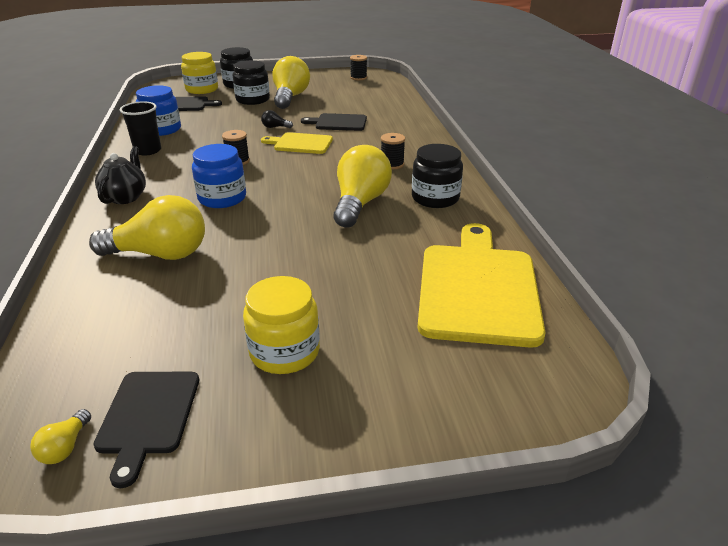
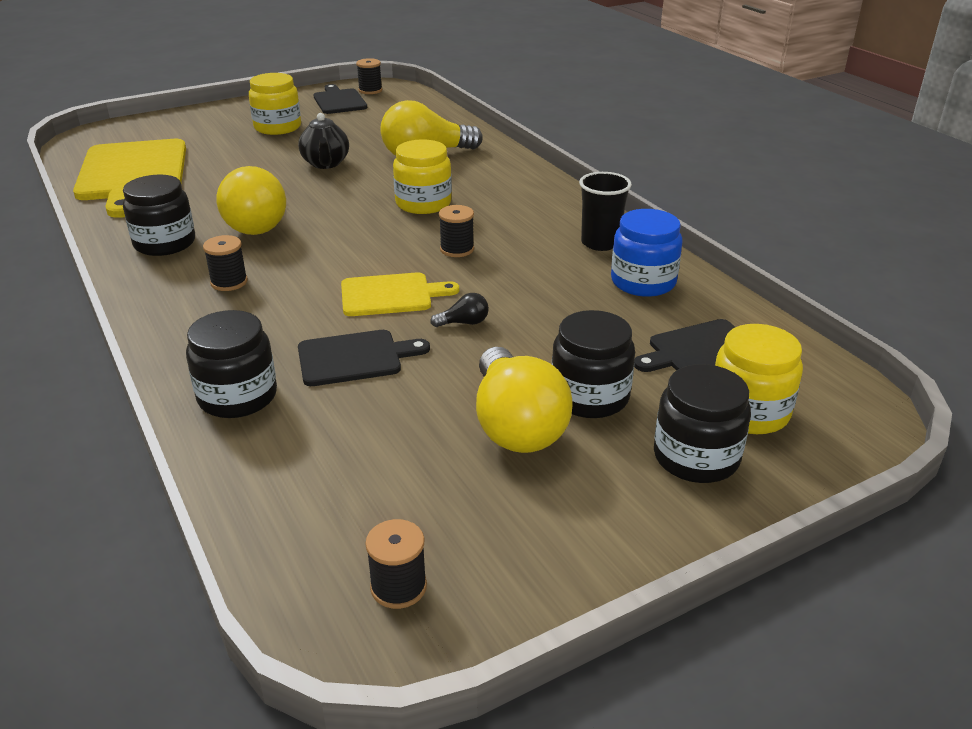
camera: 160 degrees right, 0 degrees up
yellow light bulb [30,409,91,464] -> black spool [356,58,382,94]
black teapot [95,146,146,204] -> black teapot moved to [298,113,349,169]
blue jar [192,144,246,208] -> yellow jar [393,139,452,214]
none -> black jar [186,310,277,418]

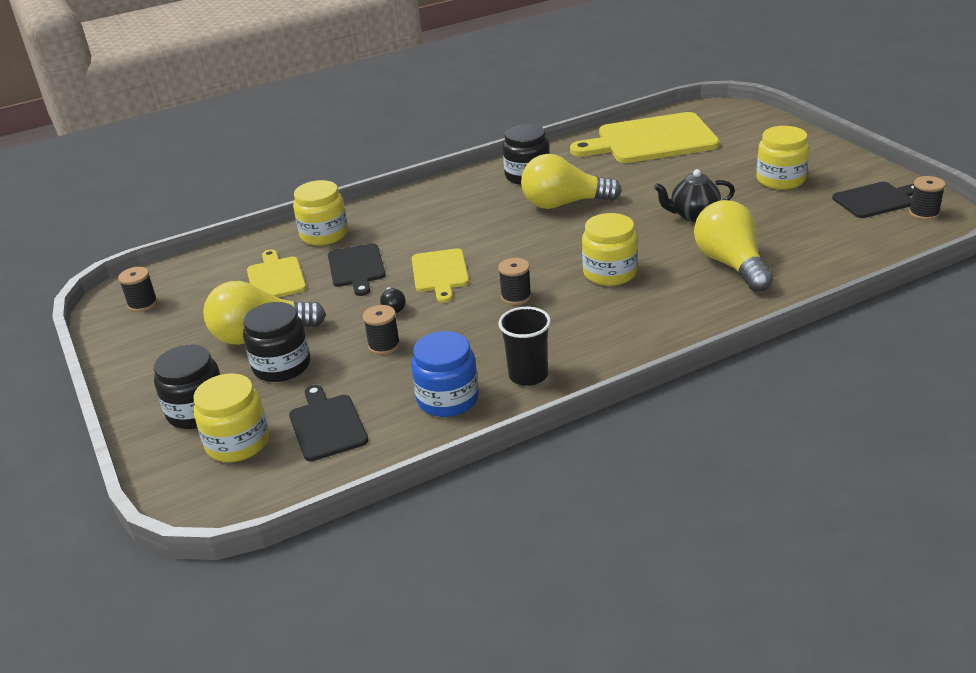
camera: 95 degrees right, 0 degrees up
black jar [186,310,277,418] -> yellow jar [293,180,348,246]
black spool [203,235,248,291] -> black spool moved to [363,305,400,355]
none -> yellow cutting board [247,249,306,297]

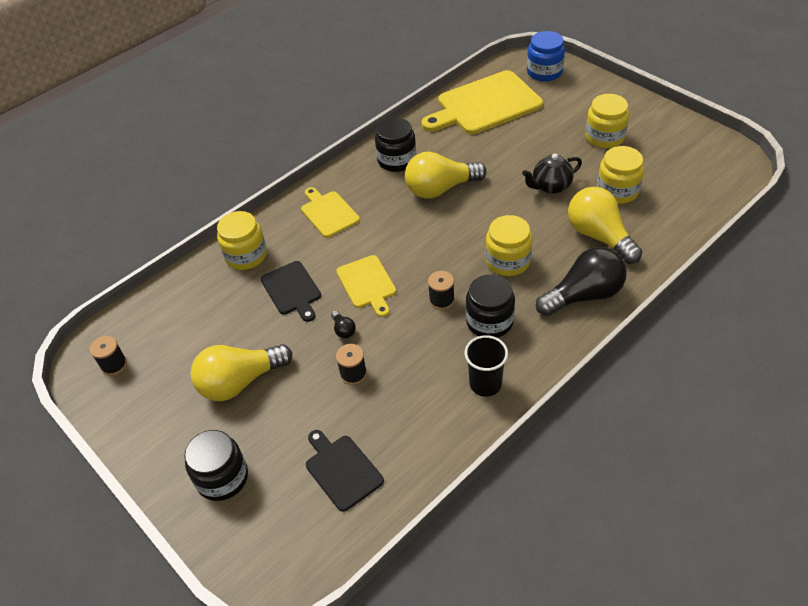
camera: 15 degrees left, 15 degrees up
yellow jar [193,373,269,462] -> yellow jar moved to [597,146,644,204]
black jar [243,302,310,382] -> black jar moved to [466,274,515,338]
yellow cutting board [247,249,306,297] -> yellow cutting board moved to [301,187,360,238]
blue jar [411,331,479,417] -> blue jar moved to [527,31,565,82]
black cutting board [832,182,914,218] -> none
black spool [909,176,945,220] -> none
none -> black light bulb [536,247,627,316]

